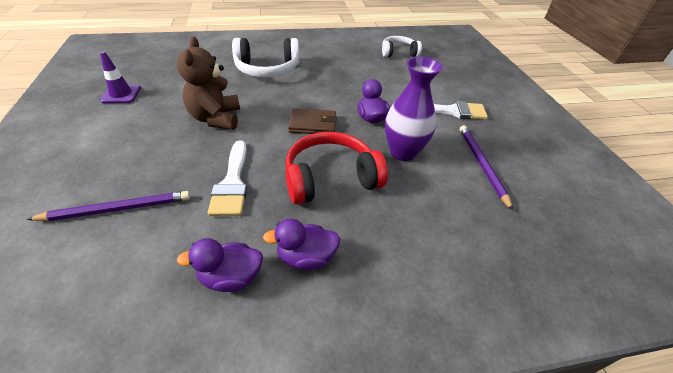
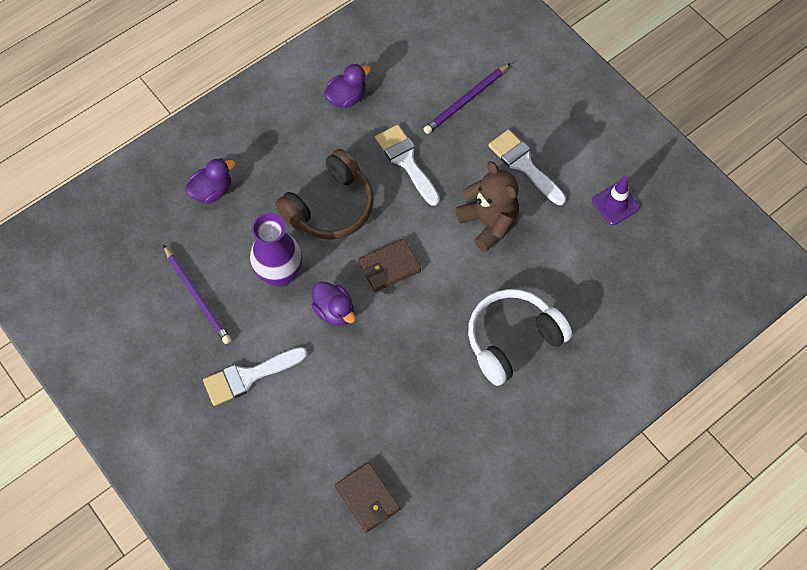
camera: 155 degrees right, 20 degrees up
purple duck [263,218,340,270] -> purple duck moved to [185,158,235,204]
red headphones [285,132,388,205] -> brown headphones [275,149,374,240]
white headphones [382,36,422,57] -> brown wallet [335,462,400,533]
none -> white brush [488,130,566,205]

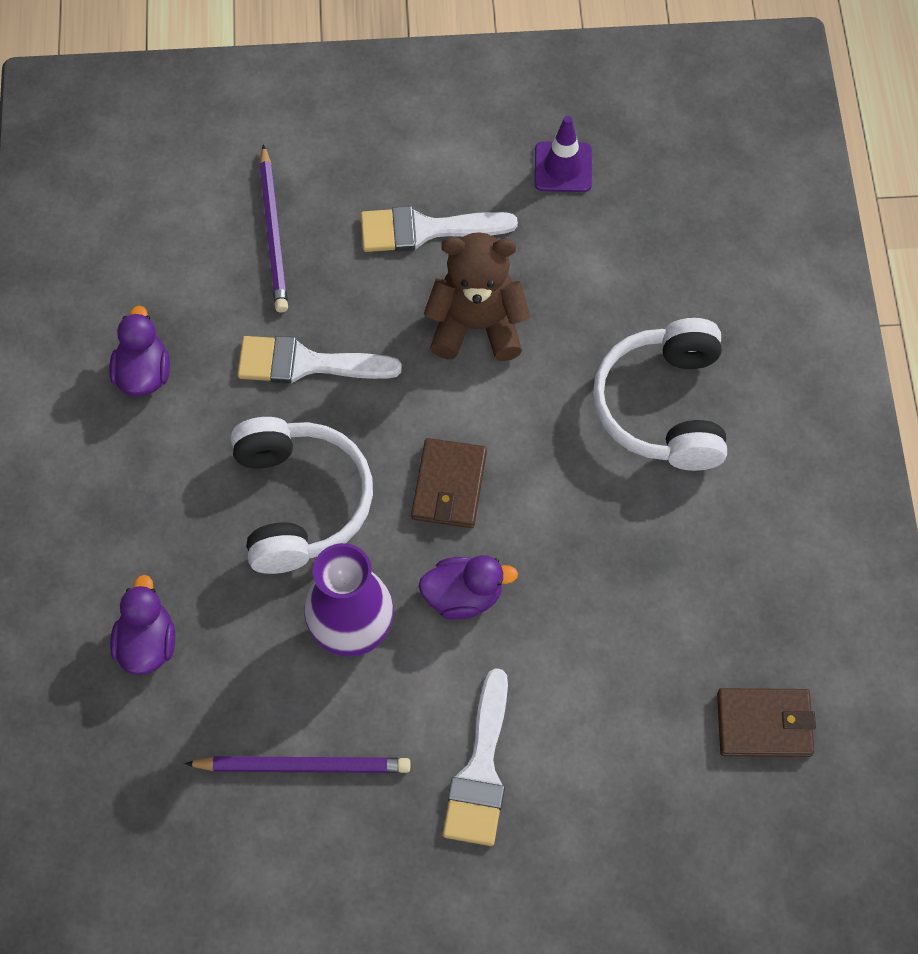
camera: 55 degrees left, 0 degrees up
brown headphones [275,149,374,240] -> white headphones [231,417,373,574]

